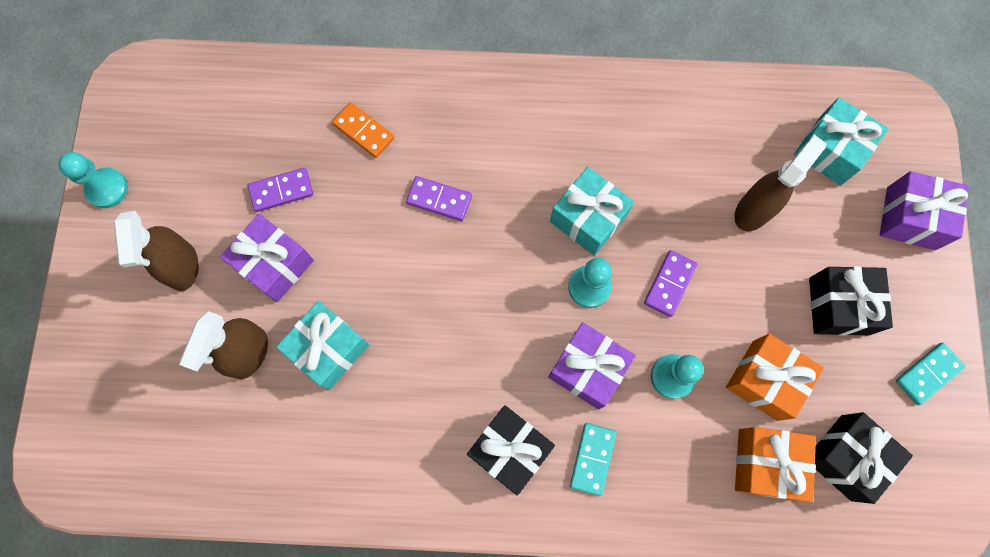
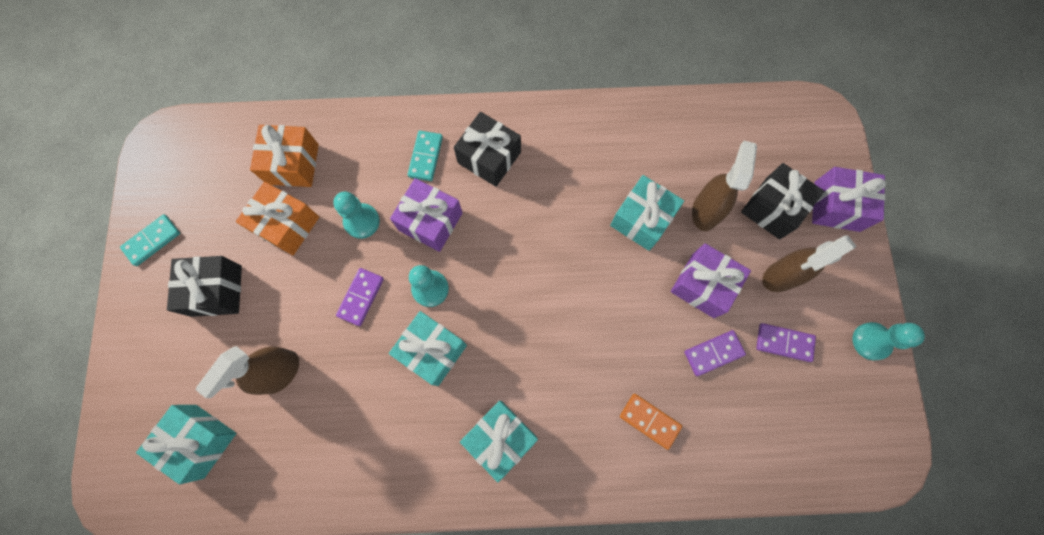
camera: 175 degrees right, 0 degrees up
brown spray bottle [114,211,199,291] -> brown spray bottle turned 105 degrees counterclockwise [763,235,856,292]
purple domino [406,176,472,221] -> purple domino moved to [756,323,816,362]
black gift [815,412,913,504] -> black gift moved to [741,163,824,239]
purple gift [880,171,969,250] -> purple gift moved to [812,167,886,232]
none -> turquoise gift [460,401,538,483]

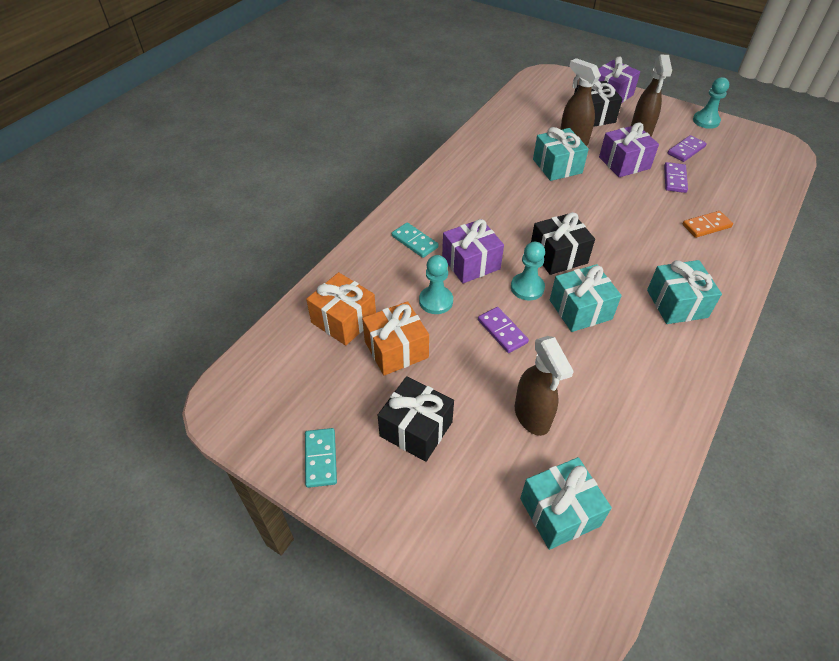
camera: 55 degrees left, 25 degrees down
black gift [454,112,521,187] -> black gift moved to [531,212,595,275]

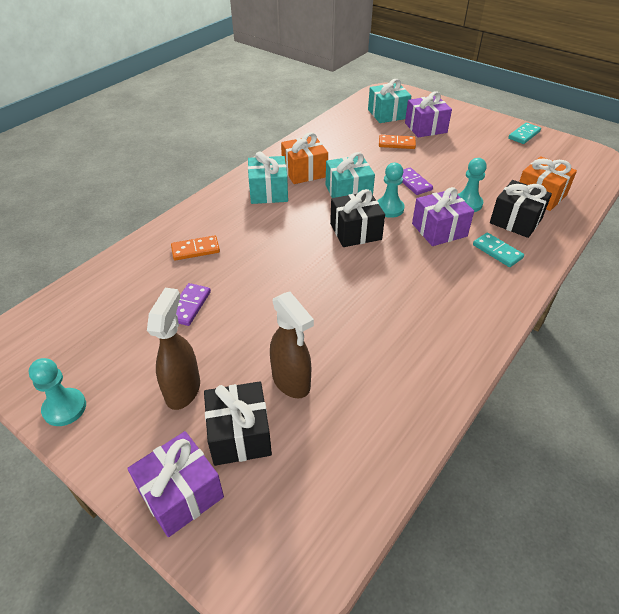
camera: 175 degrees left, 5 degrees down
turquoise domino [305,428,337,488] -> turquoise domino turned 45 degrees clockwise [508,123,541,144]
orange gift [362,301,429,376] -> orange gift moved to [281,132,328,184]
black gift [378,376,454,462] -> black gift moved to [490,180,552,238]
brown spray bottle [515,336,574,436] -> orange domino [379,135,416,149]
turquoise gift [533,127,589,181] -> none
purple gift [599,122,659,177] -> purple gift moved to [405,91,452,138]
purple domino [668,135,707,162] -> none

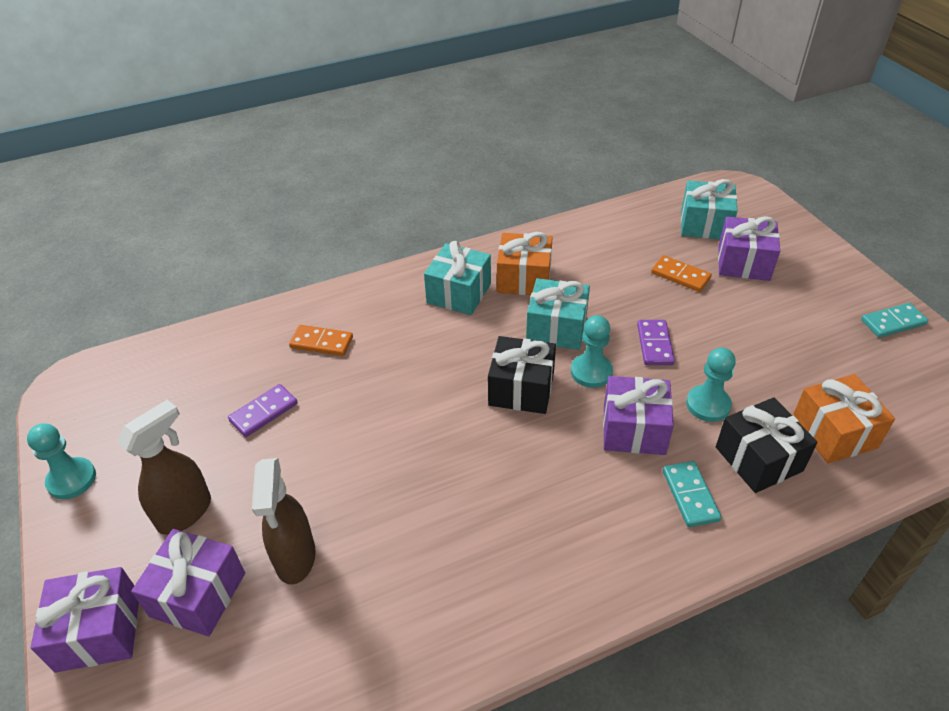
camera: 30 degrees right, 0 degrees up
black gift [204,381,272,466] -> purple gift [131,529,245,636]

